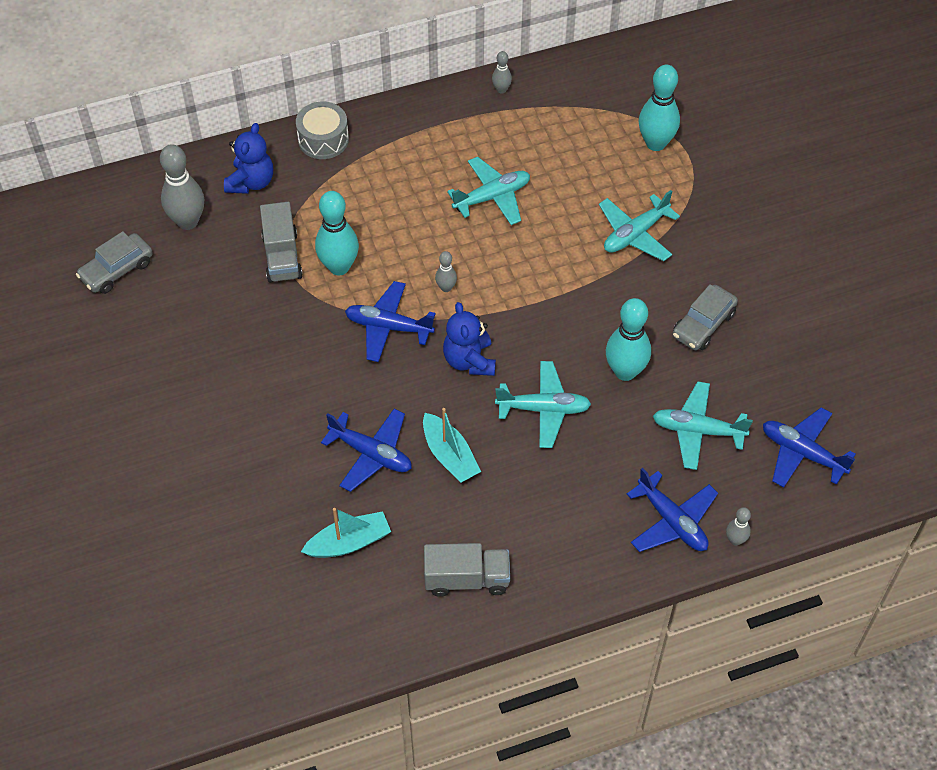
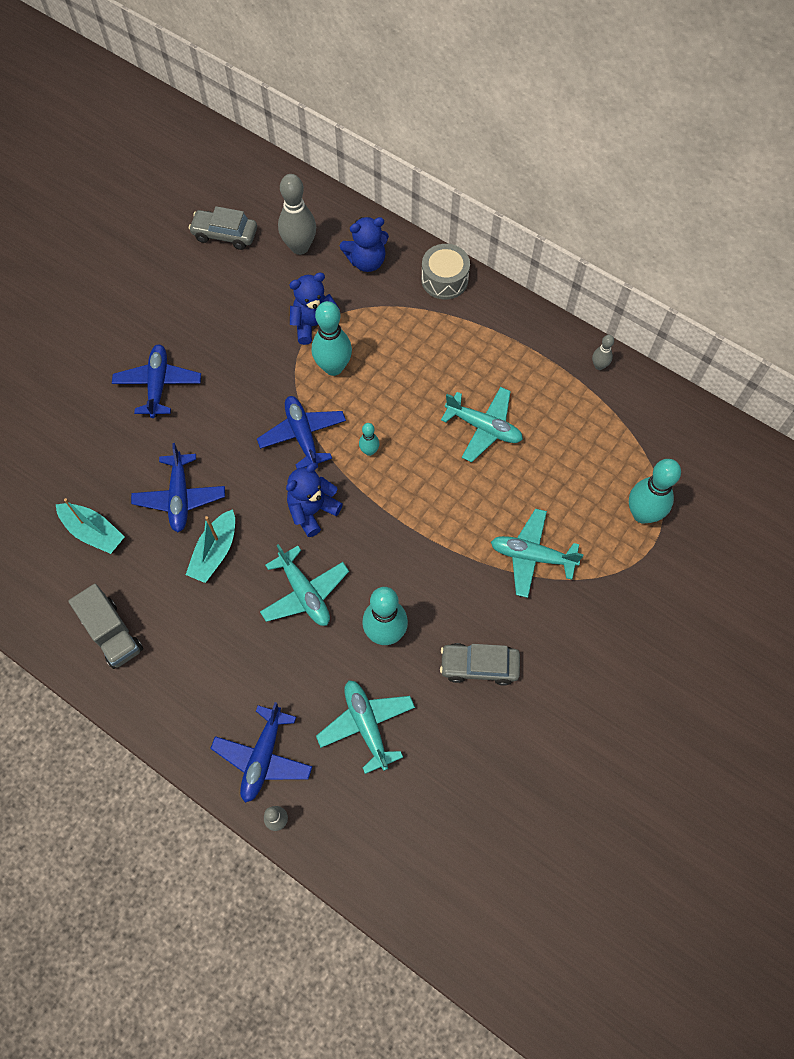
camera: 55 degrees right, 10 degrees up
grey truck [260,202,303,283] -> blue teddy bear [289,272,340,345]
grey bowling pin [435,251,457,292] -> turquoise bowling pin [359,423,379,456]
blue plane [763,407,856,488] -> blue plane moved to [112,344,201,418]

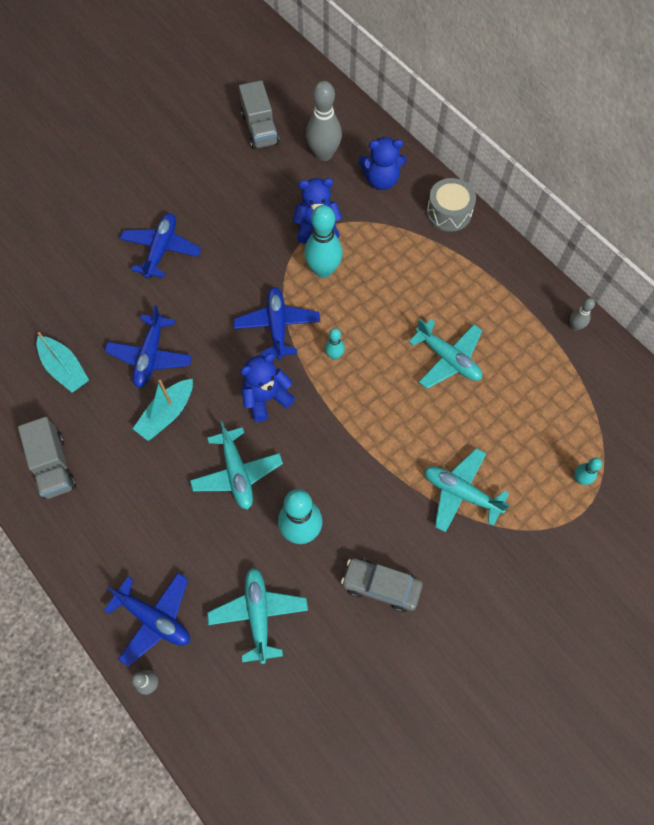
camera: 15 degrees right, 0 degrees up
grey car [189,206,257,250] -> grey truck [239,80,279,150]
blue plane [210,702,312,803] -> blue plane turned 90 degrees counterclockwise [104,573,190,667]
turquoise bowling pin [629,459,681,524] -> turquoise bowling pin [574,458,602,485], size x0.50

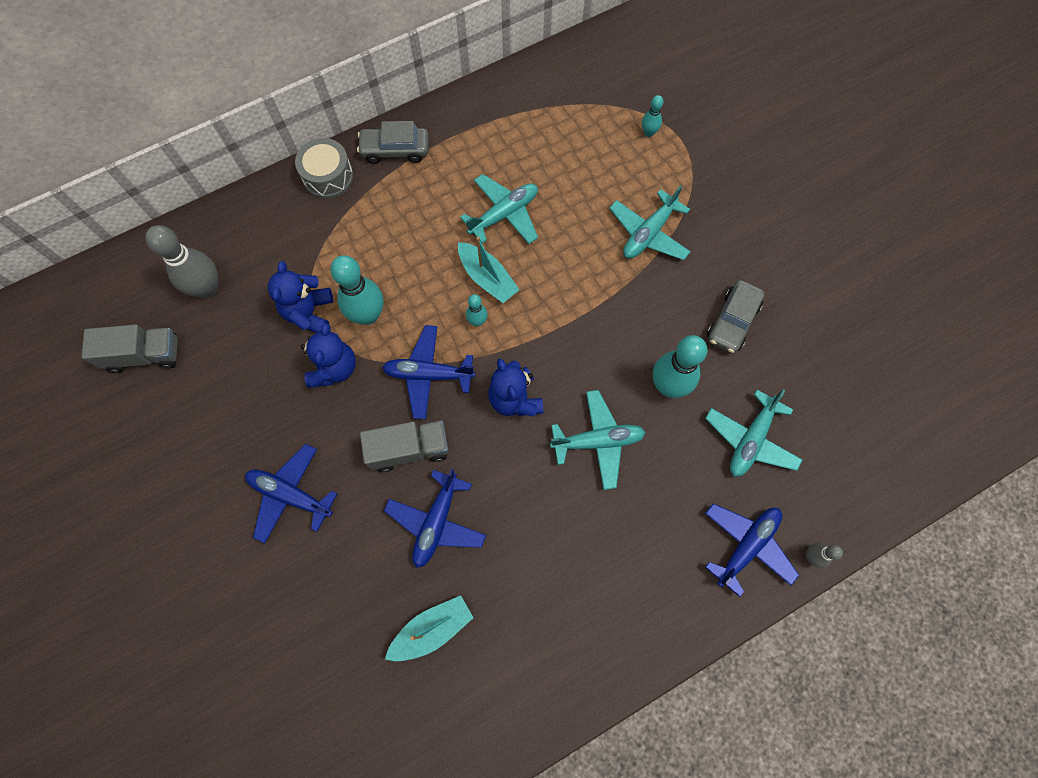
camera: 80 degrees left, 5 degrees up
grey truck [18,417,76,499] -> grey truck moved to [360,421,448,472]
blue plane [104,305,192,388] -> blue plane turned 90 degrees clockwise [384,468,486,568]
turquoise boat [133,379,193,441] -> turquoise boat moved to [458,237,519,303]
turquoise plane [207,568,308,664] -> turquoise plane turned 60 degrees counterclockwise [705,389,803,476]
blue teddy bear [358,137,406,190] -> blue teddy bear moved to [301,323,356,388]
grey bowling pin [570,298,595,331] -> none
none -> grey car [357,121,429,164]

